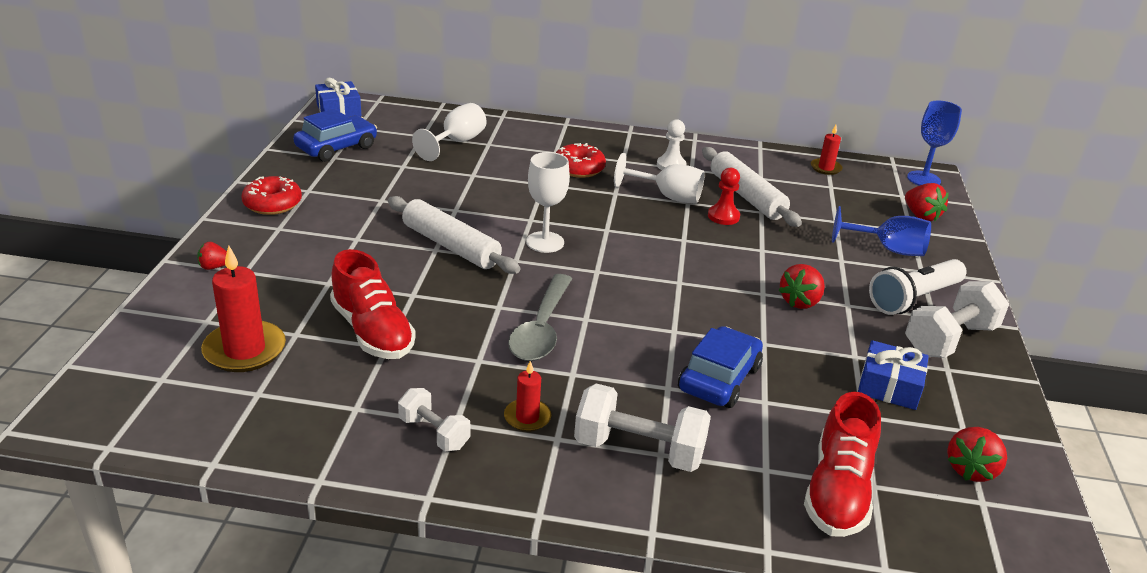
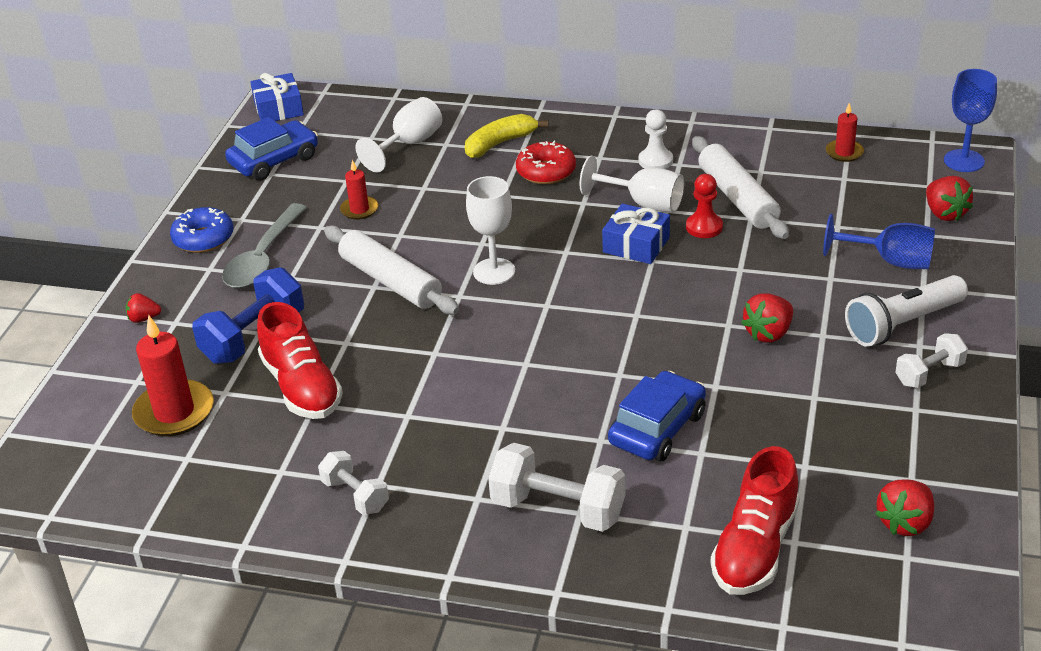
camera: 10 degrees right, 5 degrees up
red donut [241,176,302,215] -> blue donut [170,207,234,253]
red candle [504,361,551,432] -> red candle moved to [340,160,378,220]
grey spoon [508,274,572,361] -> grey spoon moved to [222,203,307,288]
blue gift [858,340,929,410] -> blue gift moved to [602,204,670,264]
white dumbbell [905,281,1009,358] -> white dumbbell [895,333,968,388], size x0.60
none -> blue dumbbell [192,267,304,364]
none -> yellow banana [465,114,548,158]

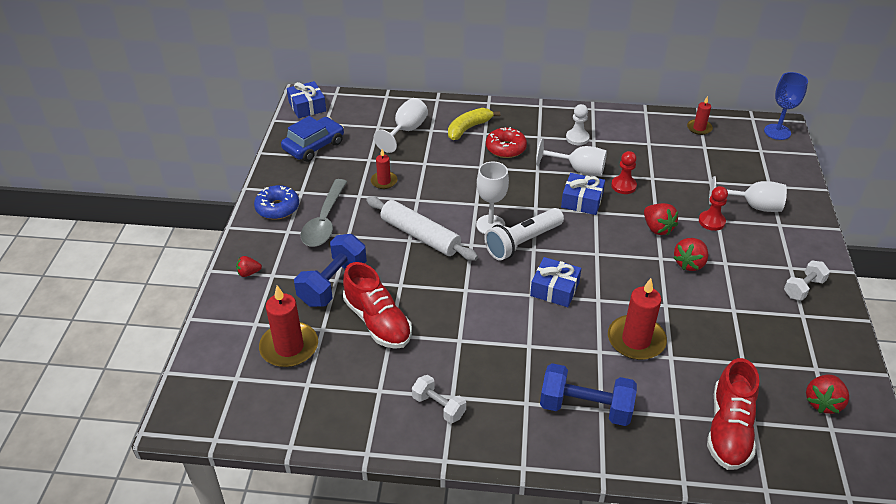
camera: 10 degrees left, 5 degrees up
white dumbbell [488,443,626,532] -> blue dumbbell [540,363,637,426]
blue car [608,371,706,462] -> red candle [608,278,667,360]
white rolling pin [692,136,789,239] -> none
blue goblet [823,214,935,269] -> white goblet [709,176,787,212]
white flashlight [845,275,968,347] -> white flashlight moved to [484,208,564,261]
red strawberry [926,176,973,221] -> red strawberry moved to [644,203,678,235]
none -> blue gift [530,257,581,307]
none -> red pawn [699,186,728,231]

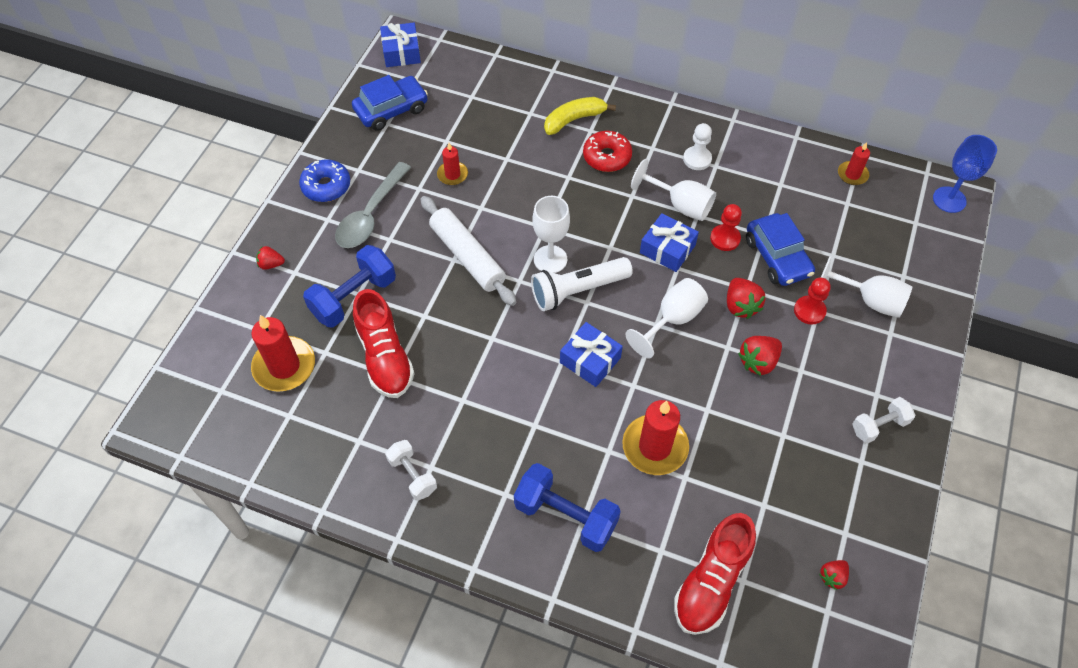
camera: 15 degrees right, 15 degrees up
white goblet [374,98,428,153] -> white goblet moved to [625,278,708,358]
red strawberry [806,375,849,414] -> red strawberry [819,560,849,590], size x0.62
none -> blue car [746,213,815,286]

